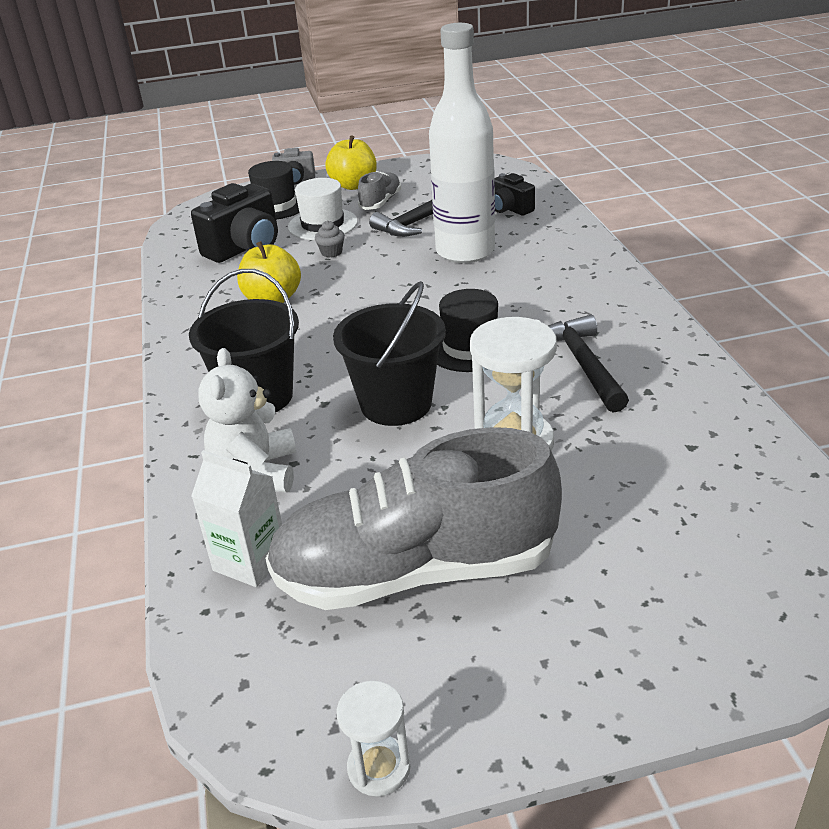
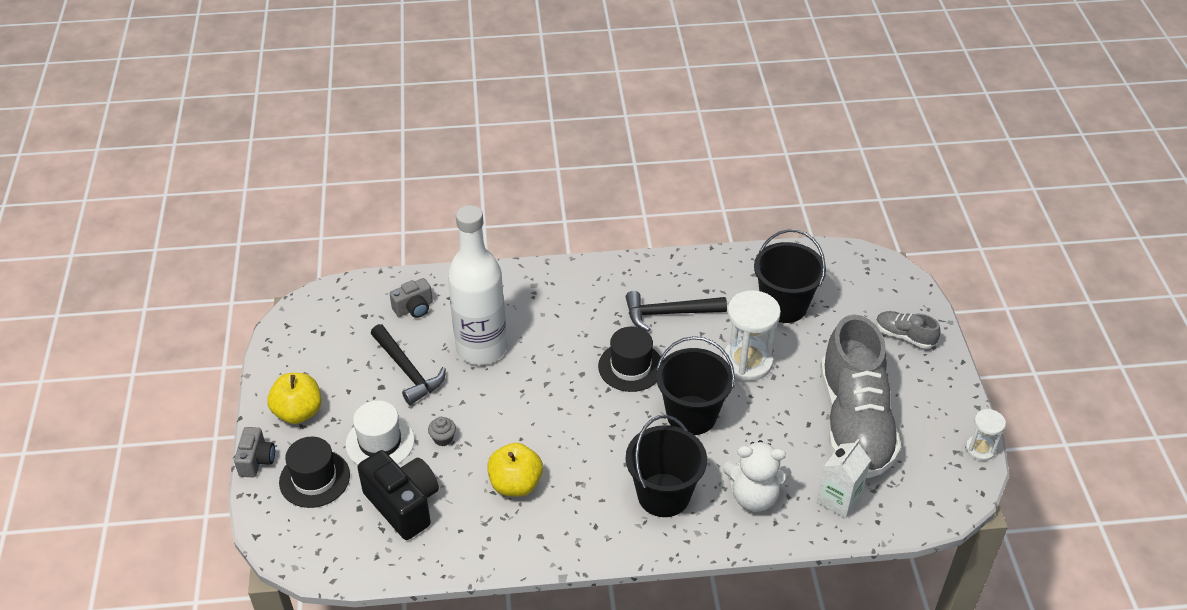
camera: 85 degrees left, 10 degrees up
grey shoe [358,171,401,210] -> grey shoe moved to [876,311,941,349]
black camera [495,173,535,216] -> grey camera [390,278,433,318]
none -> black bucket [754,229,826,323]

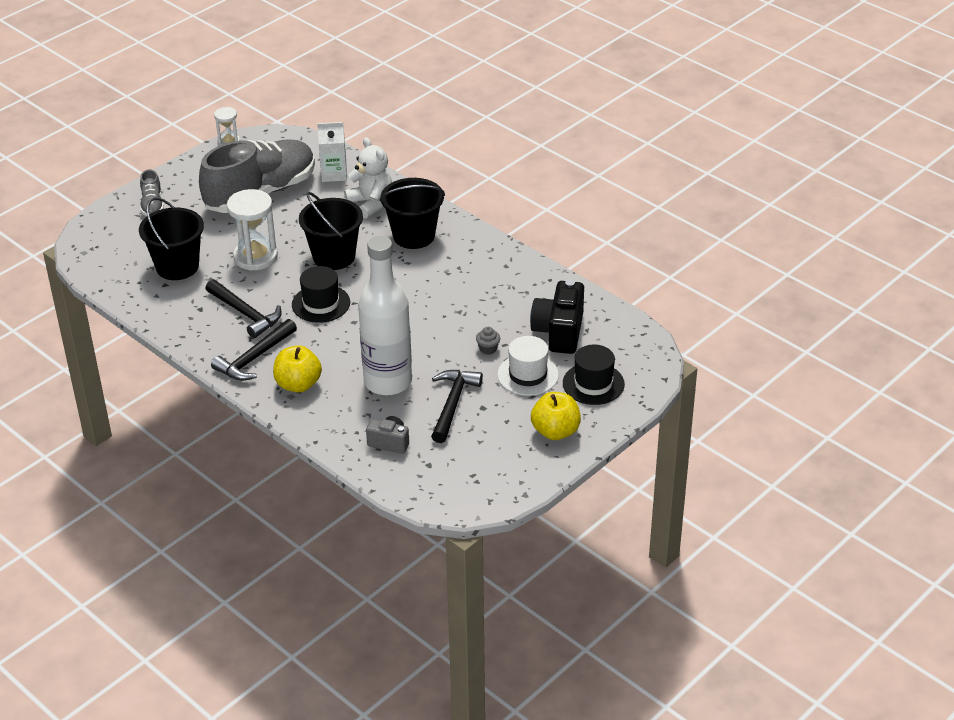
camera: 130 degrees left, 5 degrees down
grey camera [234,427,275,477] -> none
yellow apple [487,443,543,497] -> yellow apple moved to [273,345,322,392]
none -> black hammer [211,319,297,381]

